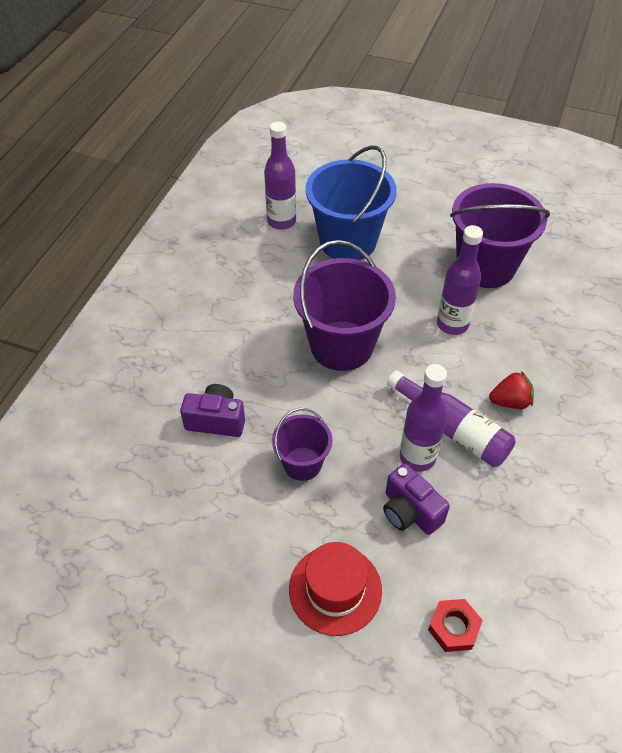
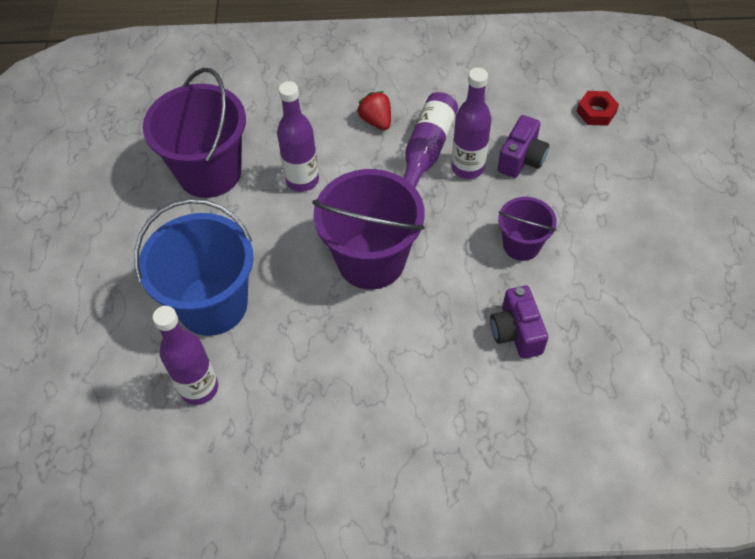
camera: 110 degrees left, 5 degrees up
red hat [289,542,382,636] -> none

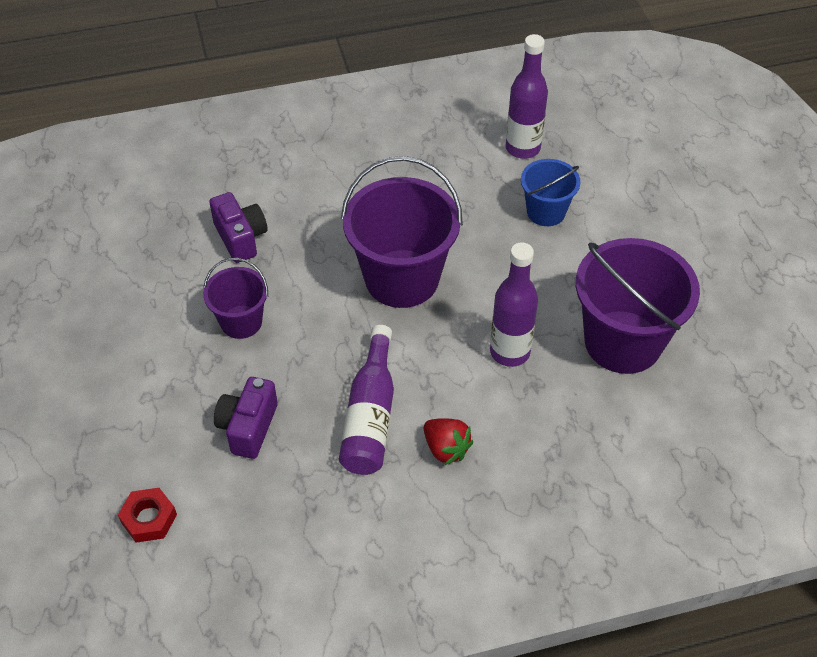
camera: 165 degrees right, 5 degrees down
blue bucket [134,199,253,336] -> blue bucket [521,159,580,226], size x0.54
purple bottle [451,68,491,179] -> none

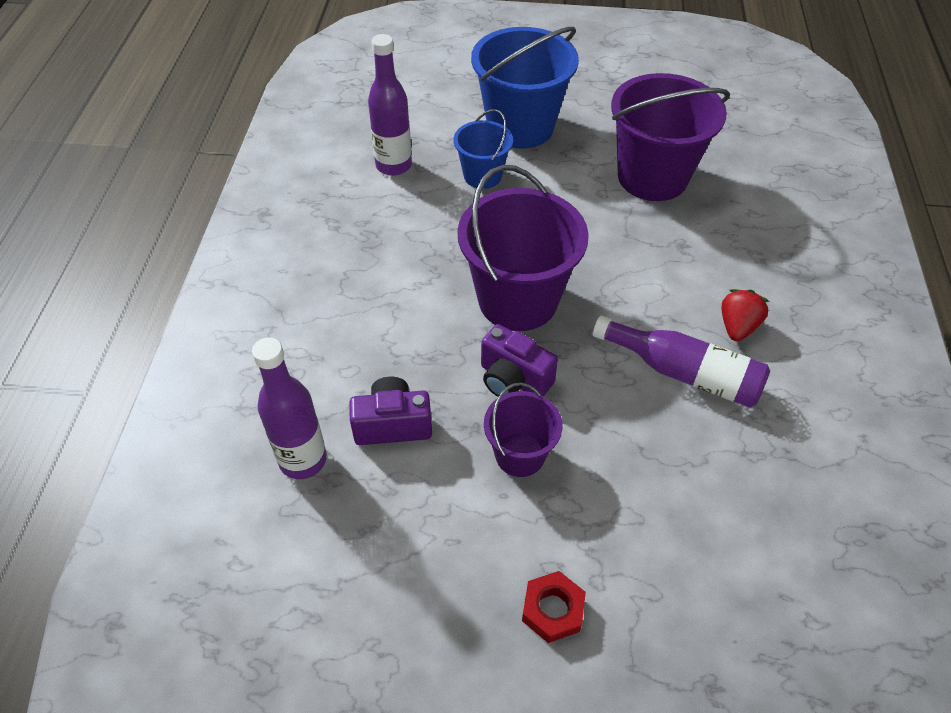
camera: 70 degrees left, 0 degrees up
red nut [118,488,177,543] -> red nut moved to [522,571,586,643]
purple camera [214,377,278,459] -> purple camera moved to [481,324,558,397]
red strawberry [424,418,474,465] -> red strawberry turned 45 degrees counterclockwise [722,289,770,341]
purple bottle [490,242,538,367] -> purple bottle moved to [252,338,327,479]
none -> blue bucket [471,27,579,149]

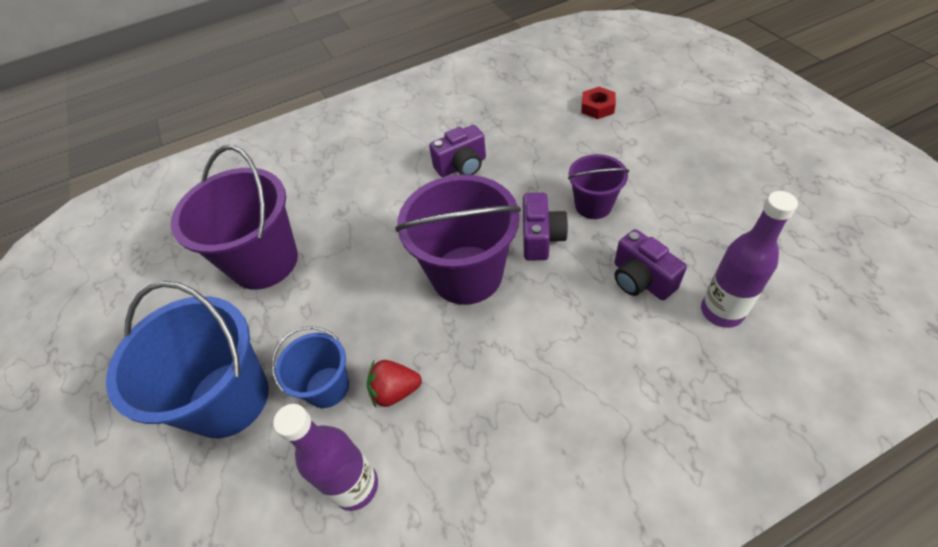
camera: 115 degrees left, 0 degrees up
red nut [522,571,586,643] -> red nut moved to [581,87,616,119]
purple bottle [593,316,770,408] -> purple camera [429,125,486,177]
red strawberry [722,289,770,341] -> red strawberry moved to [367,360,422,407]

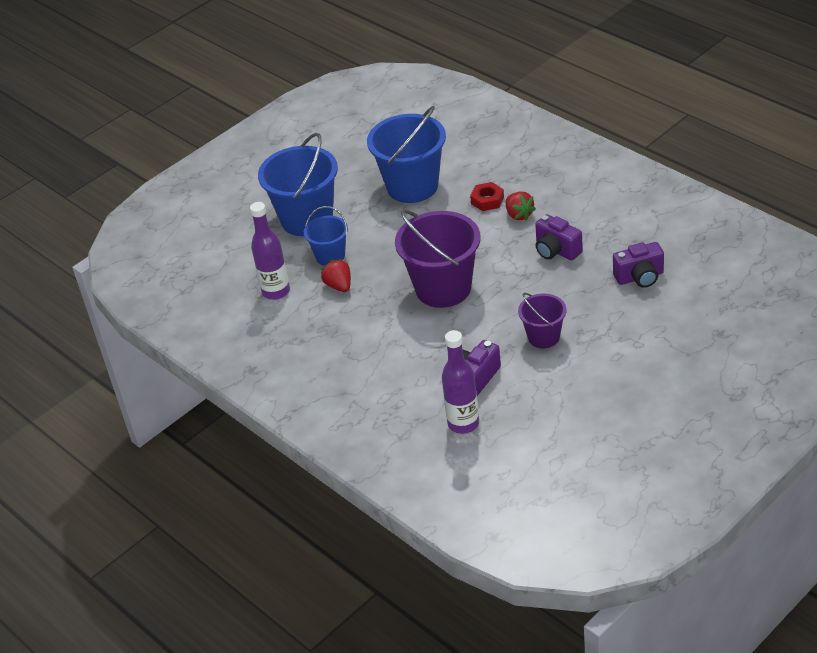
camera: 70 degrees right, 10 degrees down
purple bucket [171,145,298,290] -> blue bucket [367,106,446,203]
purple camera [523,193,568,261] -> purple camera moved to [613,242,664,288]
red nut [581,87,616,119] -> red nut moved to [470,182,504,211]
none -> red strawberry [506,192,536,221]

